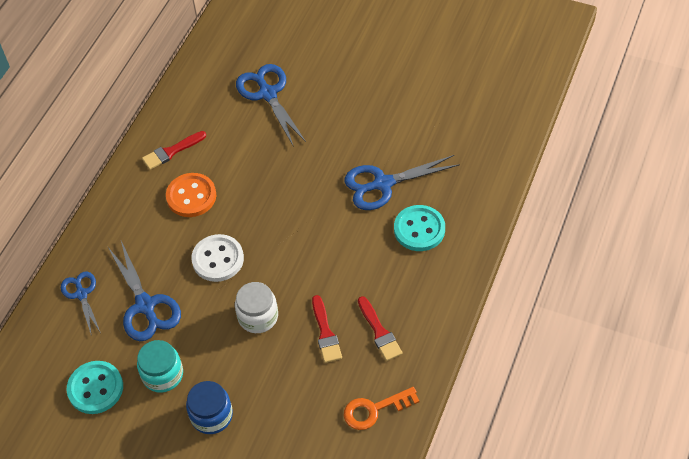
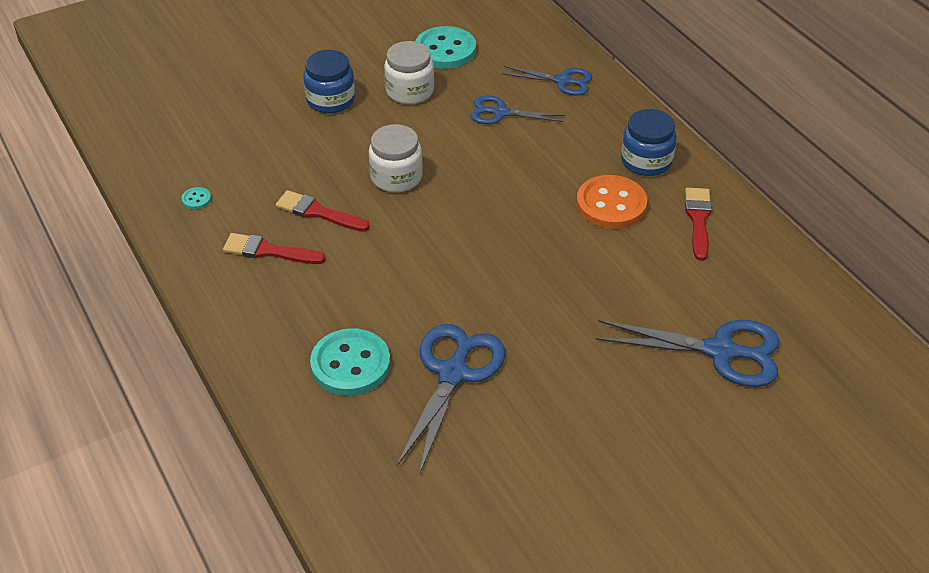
camera: 125 degrees right, 10 degrees down
blue scissors [107,241,181,341] -> blue scissors [470,95,565,124], size x0.62
turquoise jar [137,340,183,393] -> white jar [384,41,434,104]
white button [191,234,244,282] -> none
orange key [344,387,420,430] -> turquoise button [182,187,211,209]
none -> blue jar [621,109,677,176]

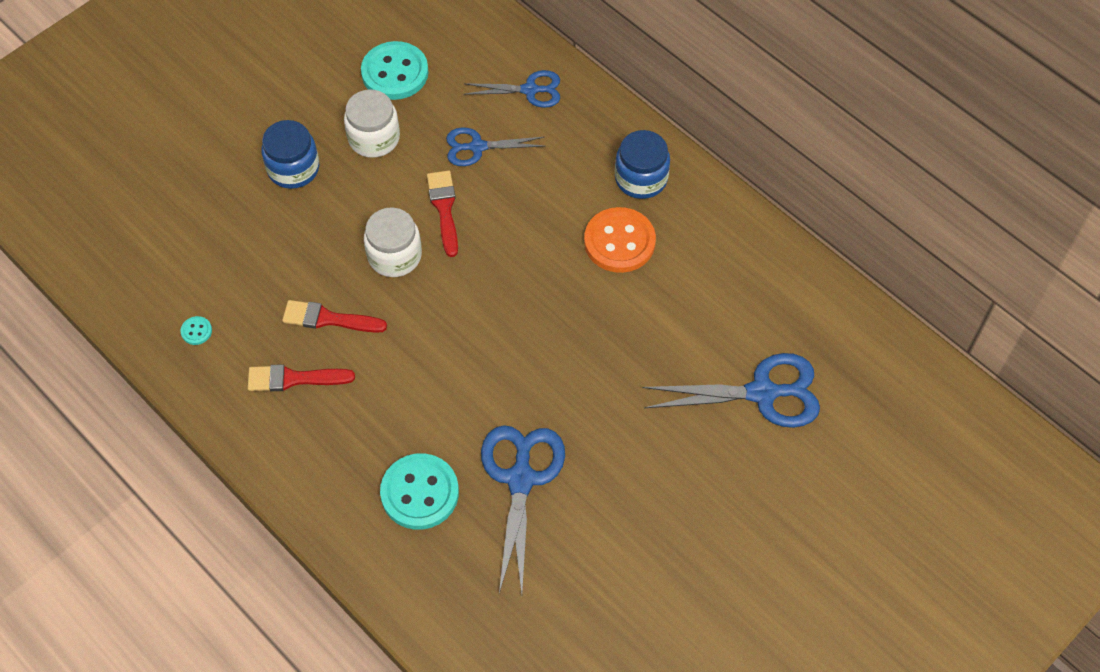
camera: 15 degrees left, 15 degrees up
red brush [685,188,712,261] -> red brush moved to [427,170,458,257]

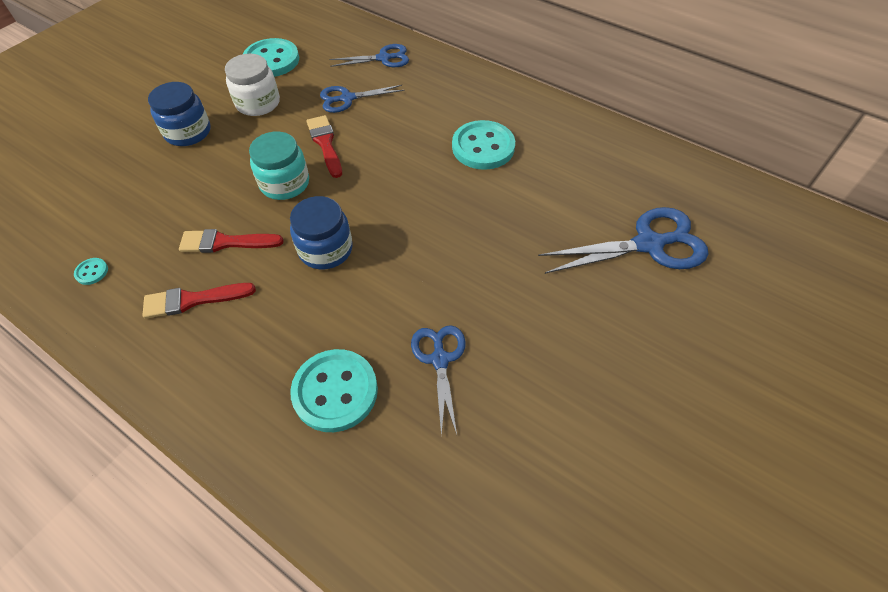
camera: 10 degrees left, 5 degrees down
white jar [364,207,422,277] -> turquoise jar [249,132,309,200]
blue scissors [481,425,565,594] -> blue scissors [411,325,465,436], size x0.62
orange button [584,207,656,273] -> turquoise button [452,120,515,170]
blue jar [615,130,670,199] -> blue jar moved to [290,196,353,269]

